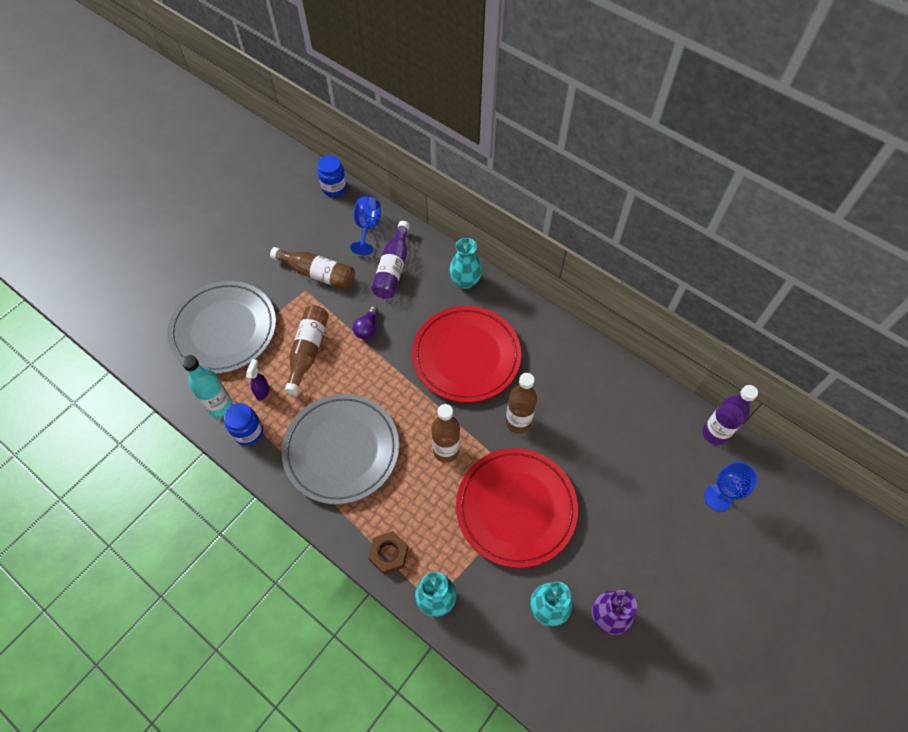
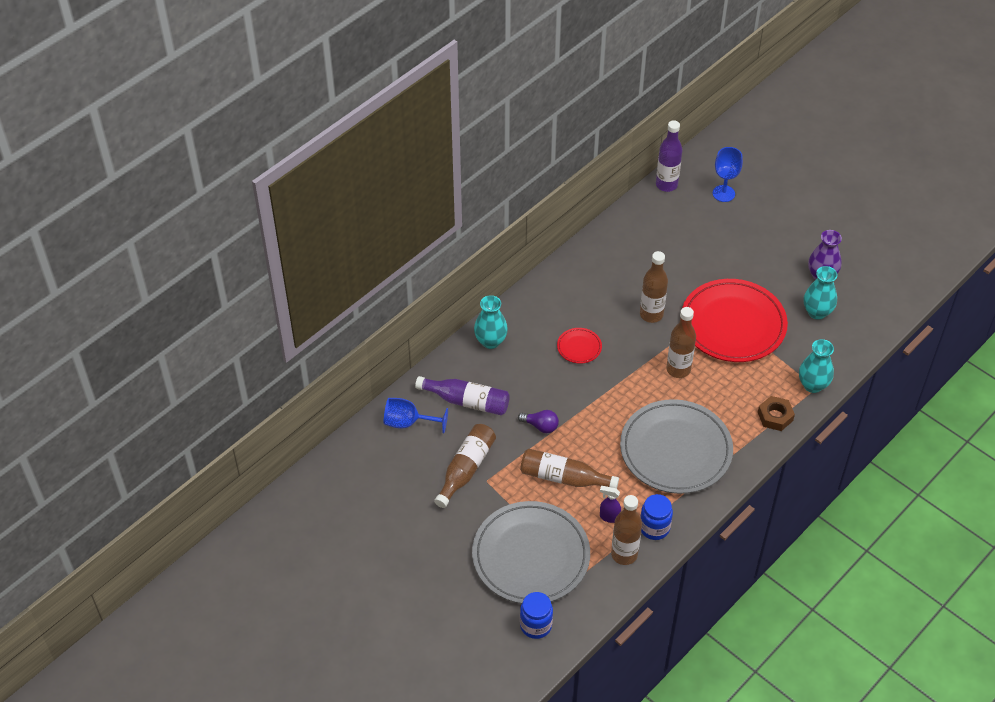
camera: 85 degrees left, 10 degrees down
turquoise bottle [182,355,233,417] -> brown bottle [611,495,642,565]
blue jar [317,155,347,197] -> blue jar moved to [520,592,553,639]
red plate [412,306,521,403] -> red plate [557,328,602,364], size x0.42

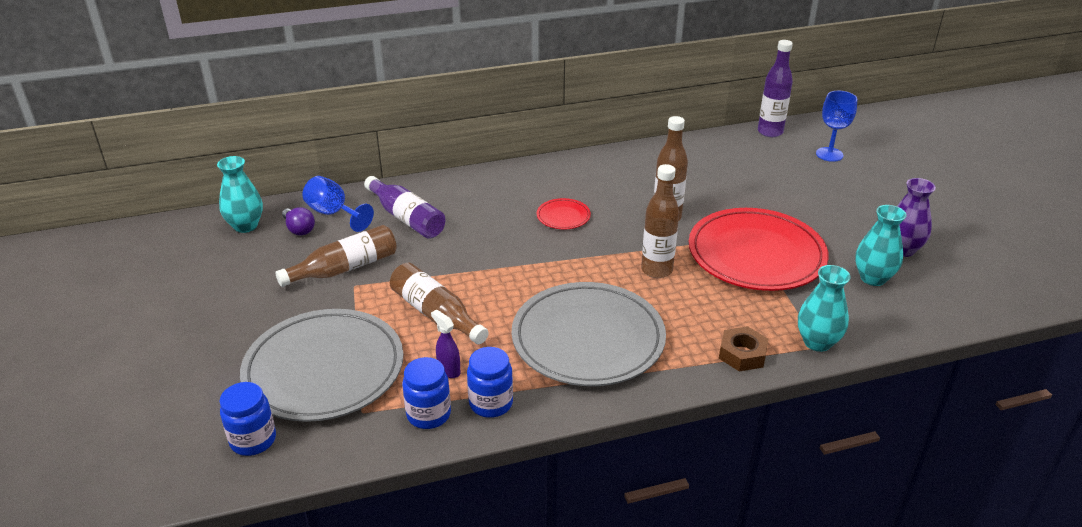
camera: 30 degrees right, 15 degrees down
turquoise vase [474,295,508,349] -> turquoise vase moved to [217,156,263,233]
purple light bulb [518,410,559,433] -> purple light bulb moved to [282,207,315,235]
brown bottle [611,495,642,565] -> blue jar [402,357,451,429]

